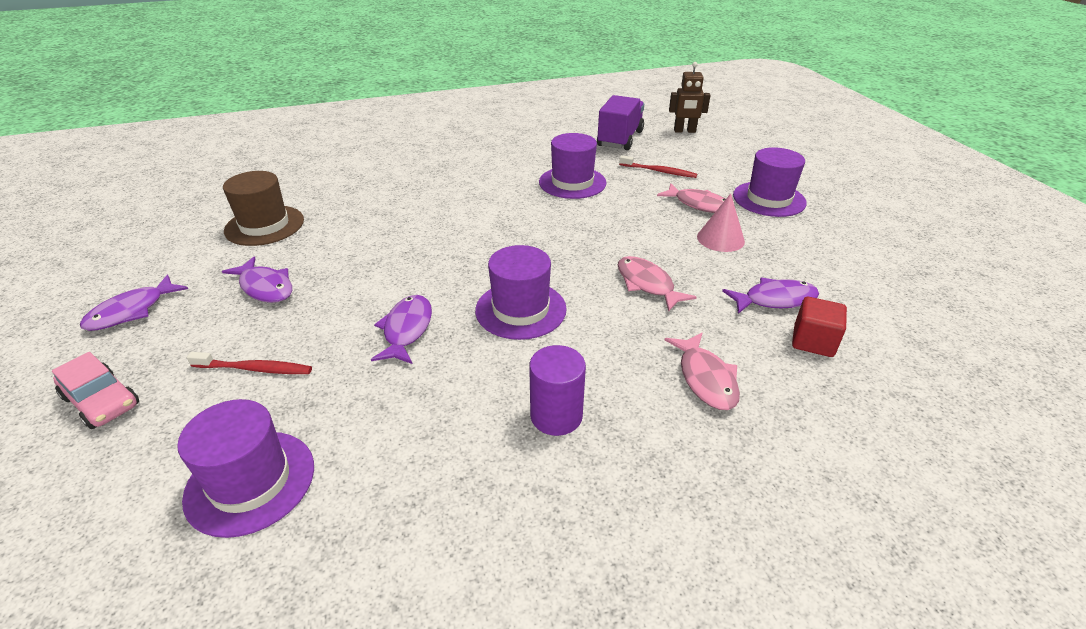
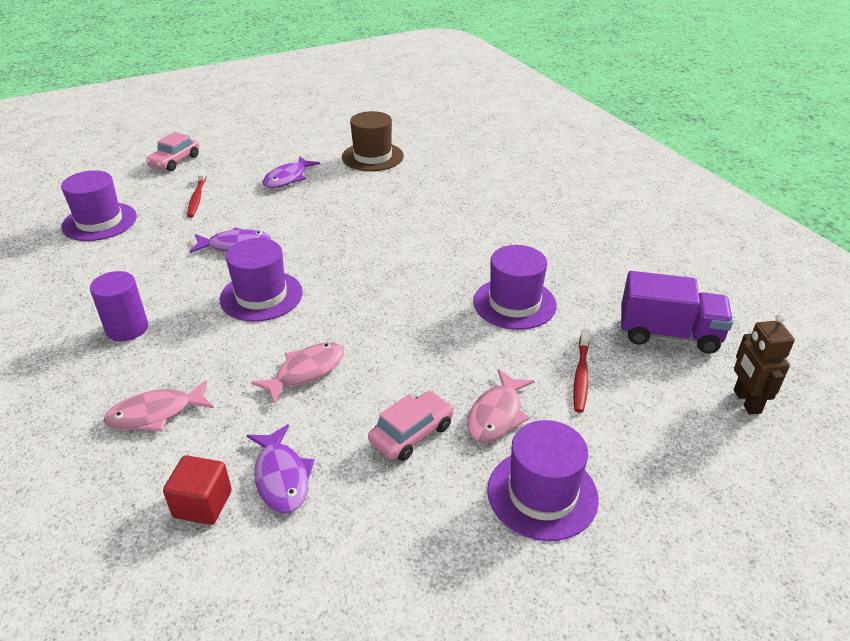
camera: 80 degrees right, 0 degrees up
purple fish [80,275,188,331] -> none
pink cone [697,193,745,252] -> pink car [368,391,454,461]

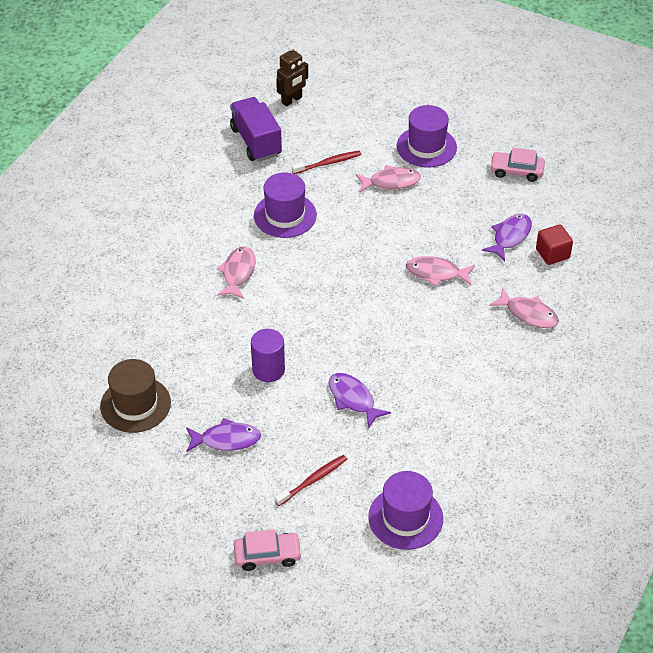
camera: 125 degrees left, 10 degrees up
purple cylinder [90,271,148,341] -> purple cylinder moved to [251,329,285,382]
purple hat [220,238,303,322] -> none
pink car [368,391,454,461] -> pink car moved to [490,148,545,182]
none -> pink fish [217,247,256,299]

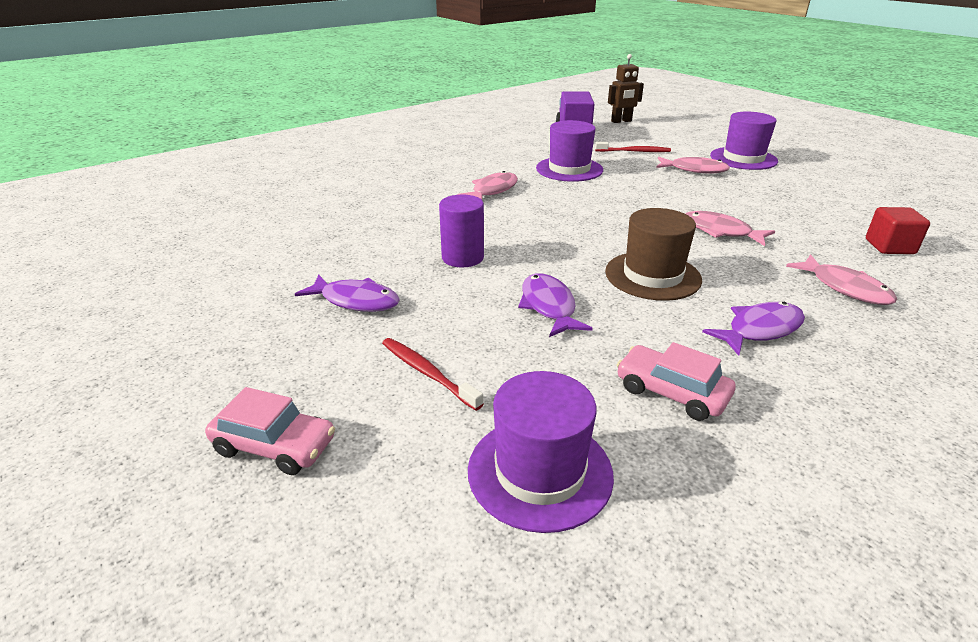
camera: 25 degrees right, 15 degrees down
brown hat [100,359,171,433] -> brown hat moved to [605,208,702,301]
red toothbrush [275,455,347,506] -> red toothbrush turned 120 degrees counterclockwise [382,338,484,411]
purple fish [482,214,532,261] -> purple fish moved to [702,302,805,356]
pink car [490,148,545,182] -> pink car moved to [617,342,735,421]

